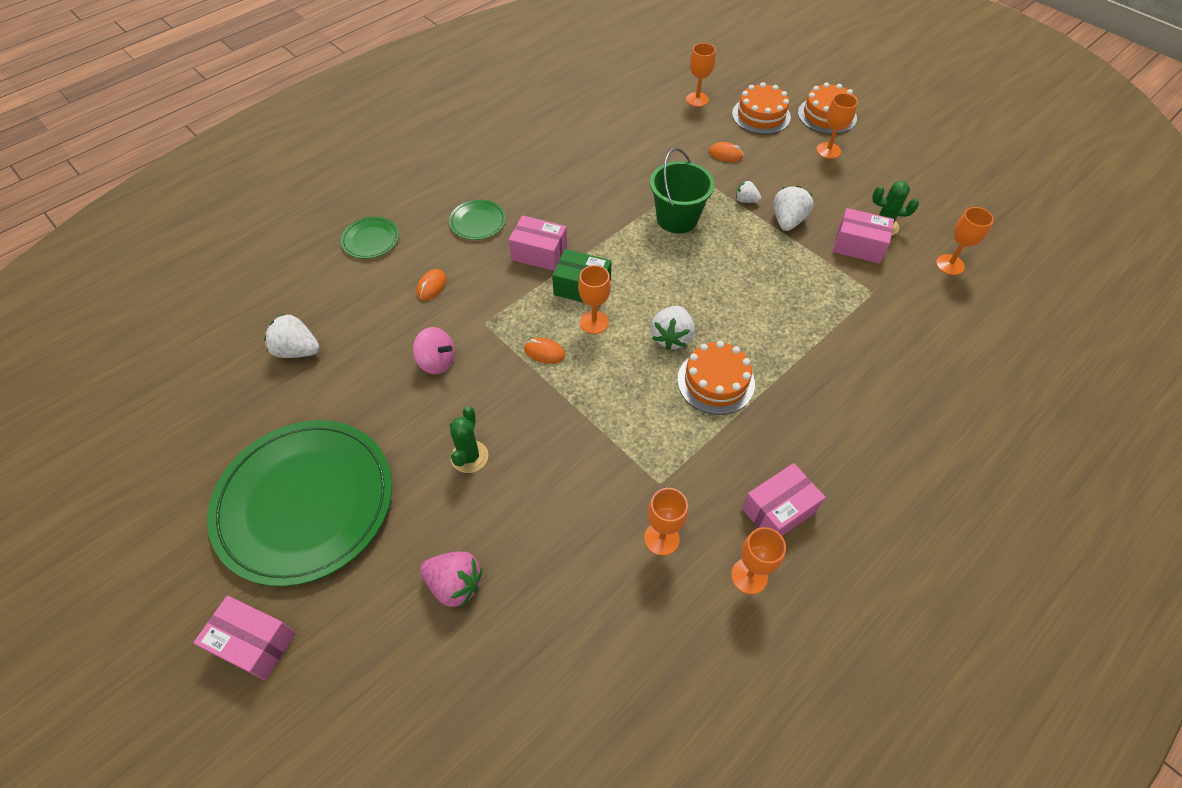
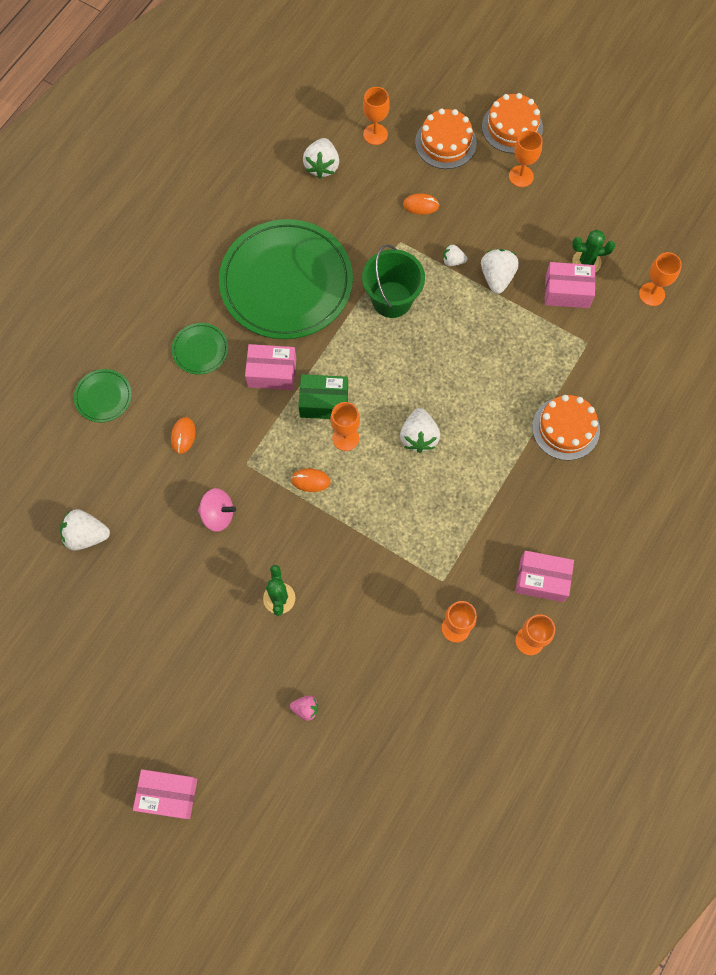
camera: 15 degrees left, 15 degrees up
green plate [207,420,392,587] -> green plate moved to [219,219,353,339]
pink strawberry [420,552,482,607] -> pink strawberry [290,695,318,721], size x0.58
orange cake [677,341,755,415] -> orange cake moved to [532,395,600,460]
pink box [742,463,825,536] -> pink box turned 60 degrees clockwise [515,551,574,602]
none -> white strawberry [303,138,339,178]

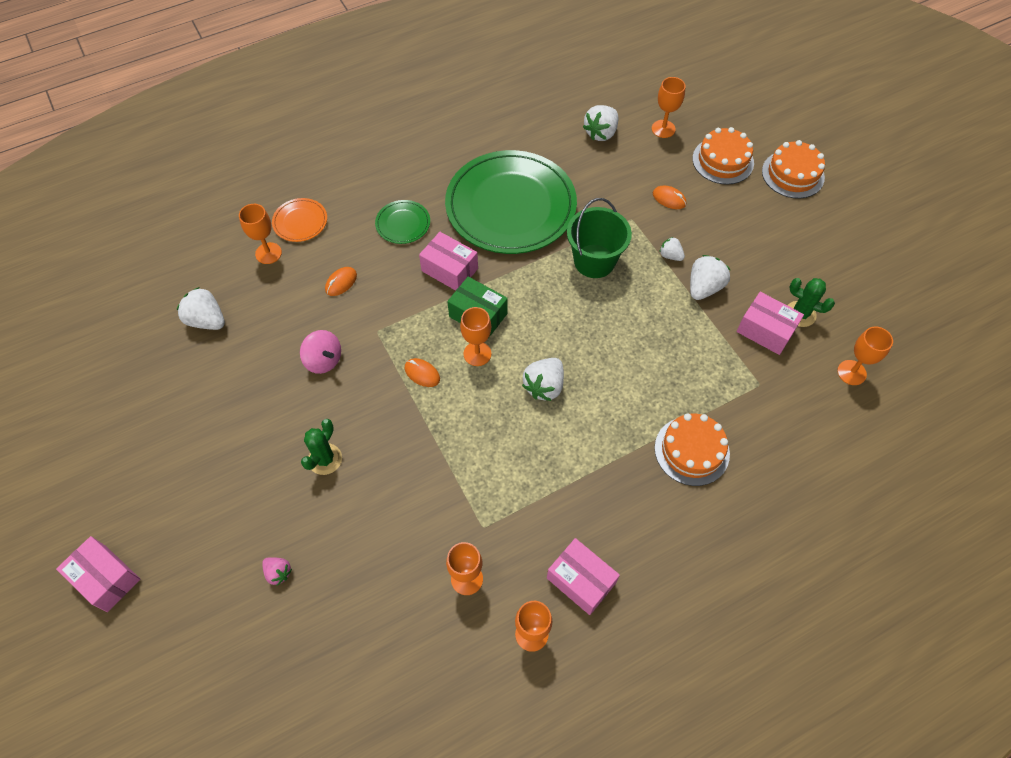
camera: 30 degrees right, 10 degrees down
green plate [74,369,132,422] -> orange plate [272,198,327,242]
orange goblet [509,130,543,187] -> orange goblet moved to [239,204,282,264]

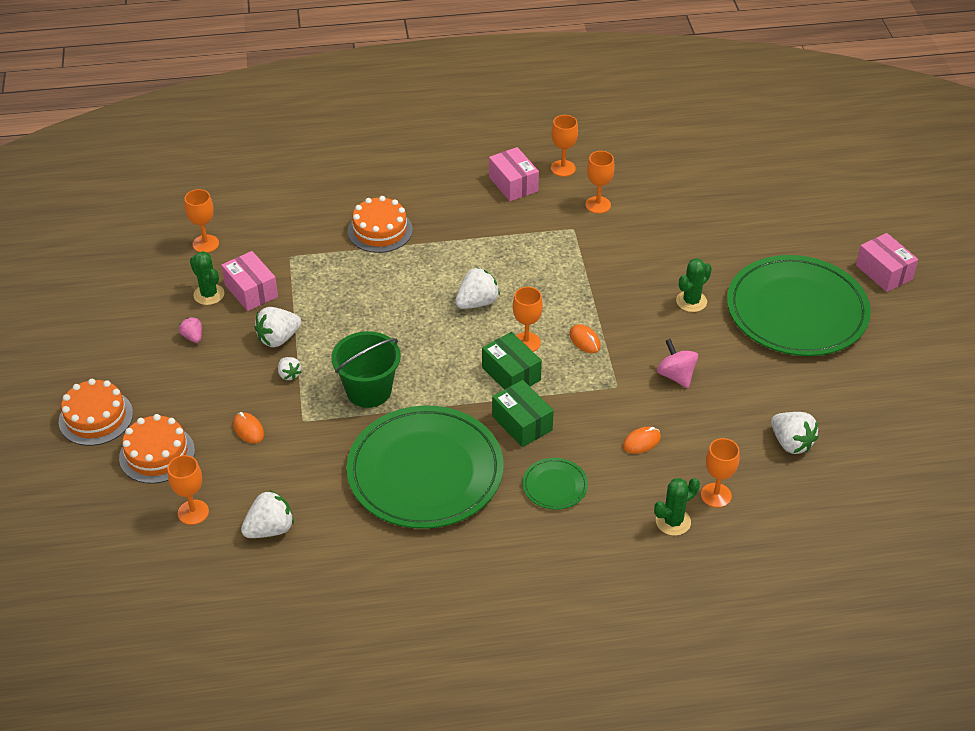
camera: 160 degrees left, 15 degrees down
pink strawberry [262,557,292,586] -> pink strawberry moved to [179,317,202,343]
orange plate [272,198,327,242] -> green cactus [654,478,700,536]
pink box [419,232,478,291] -> green box [492,380,554,447]
none -> green plate [727,255,871,356]

